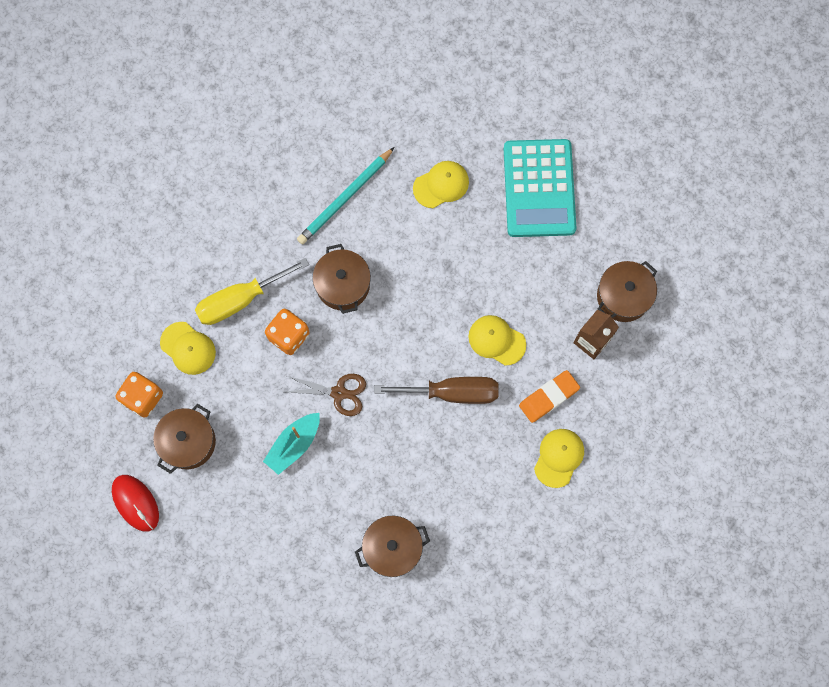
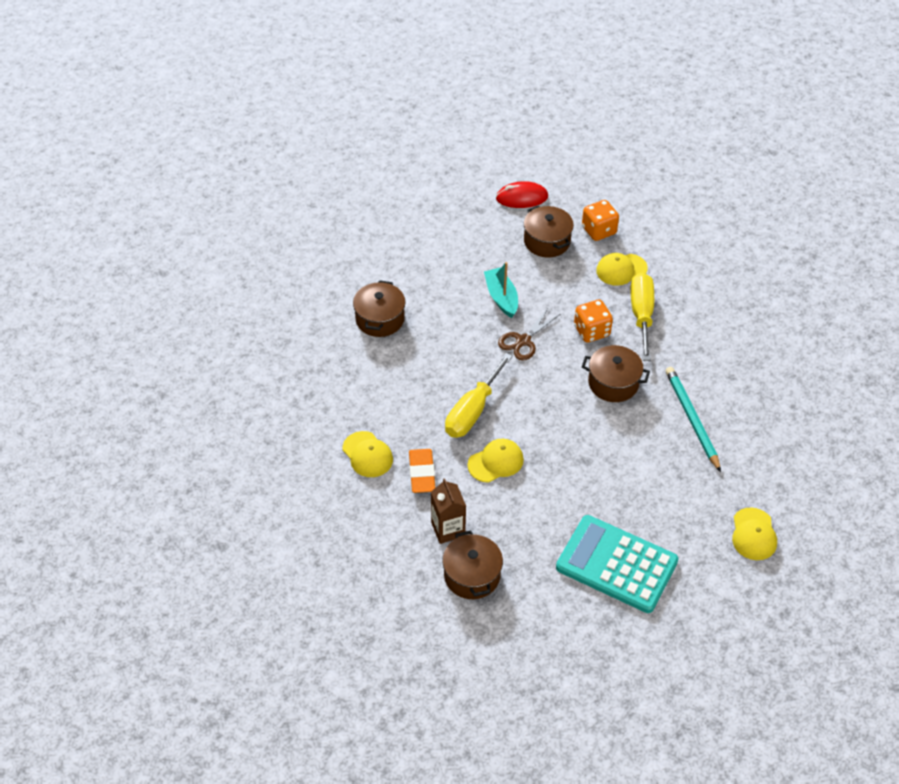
camera: 120 degrees right, 25 degrees down
brown screwdriver [374,377,499,404] -> yellow screwdriver [445,353,513,438]
yellow cap [413,161,469,208] -> yellow cap moved to [732,507,777,560]

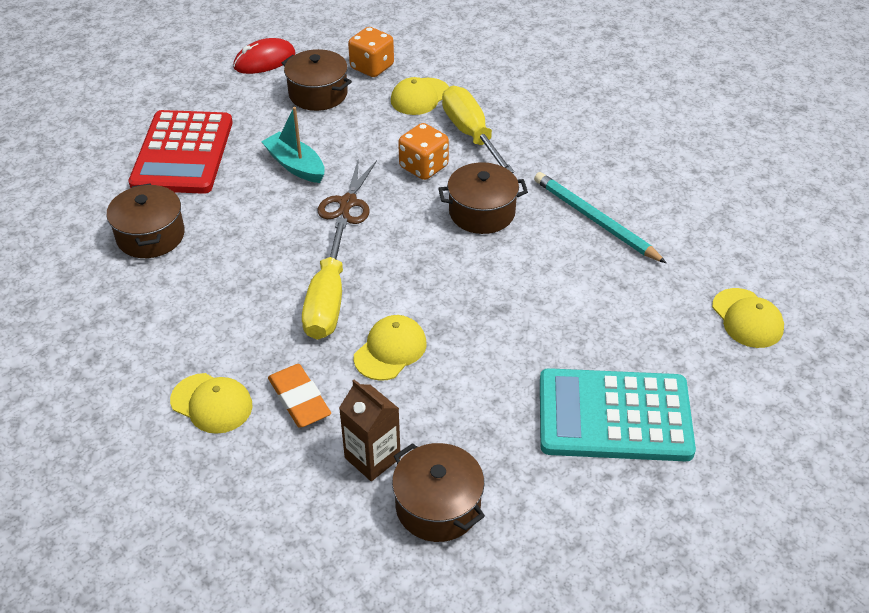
camera: 25 degrees left, 5 degrees down
none -> red calculator [128,110,233,194]

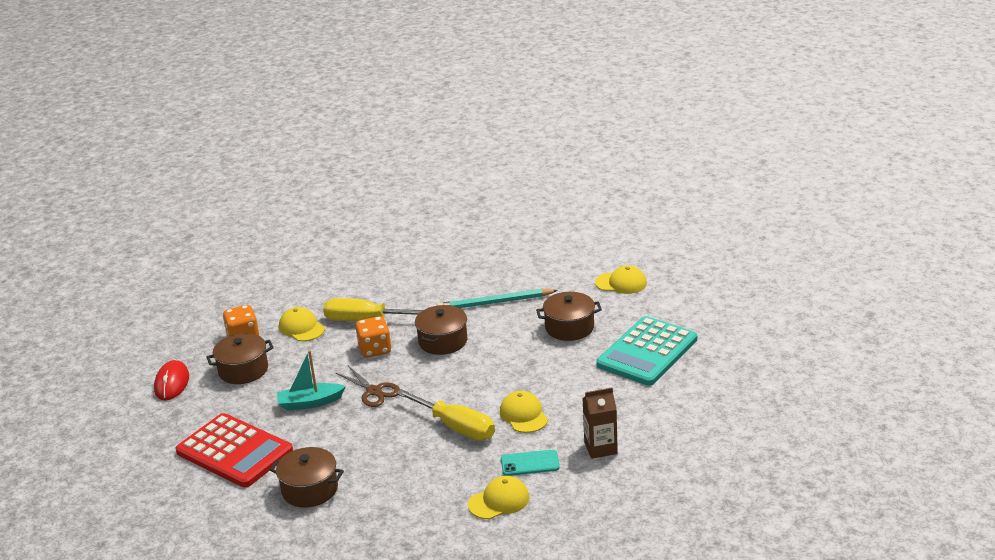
camera: 55 degrees left, 15 degrees down
orange eraser [268,364,331,428] -> turquoise phone [501,450,560,476]
yellow cap [391,77,449,115] -> yellow cap turned 150 degrees clockwise [279,307,325,341]
brown pot [392,443,485,542] -> brown pot moved to [536,292,602,341]

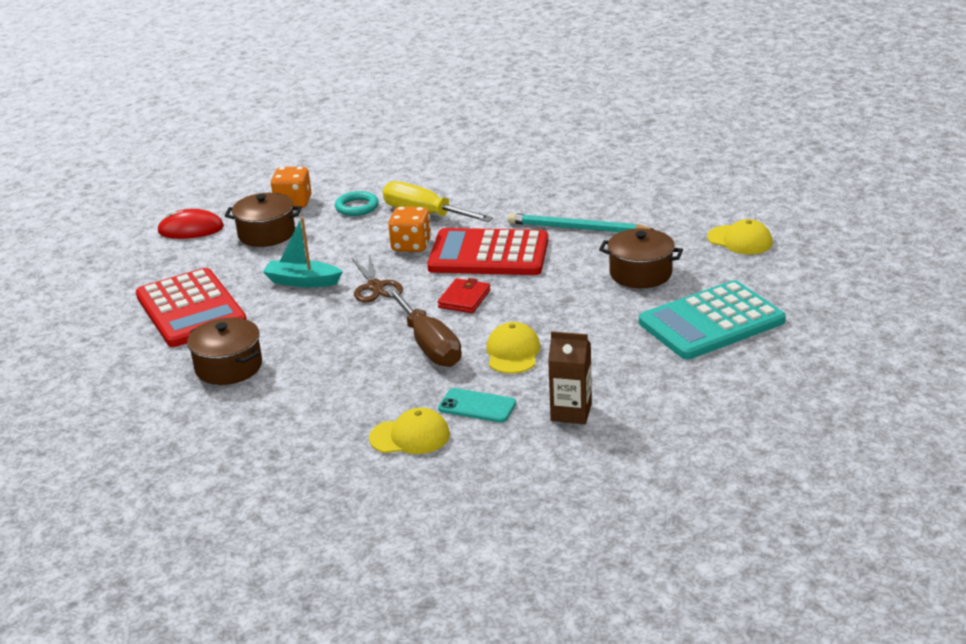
camera: 25 degrees right, 0 degrees up
red mouse [154,360,189,400] -> red mouse turned 60 degrees clockwise [157,209,224,239]
yellow cap [279,307,325,341] -> turquoise ring [335,191,378,216]
yellow screwdriver [396,389,495,441] -> brown screwdriver [387,289,462,367]
brown pot [415,305,468,355] -> red calculator [427,228,548,275]
none -> red wallet [438,278,491,313]

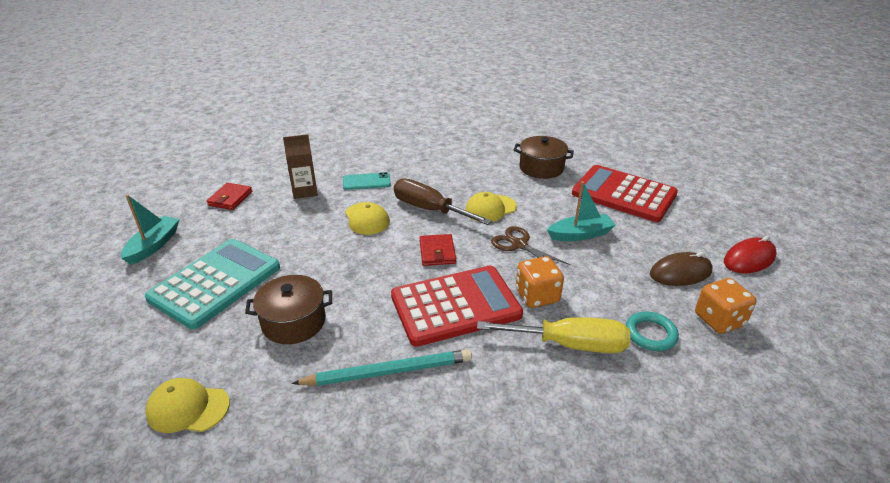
camera: 150 degrees right, 5 degrees up
brown pot [225,193,302,247] -> brown mouse [650,252,712,286]
yellow cap [369,408,450,454] -> yellow cap moved to [465,192,517,222]
none -> turquoise boat [121,195,180,265]
none -> red wallet [207,183,252,210]

